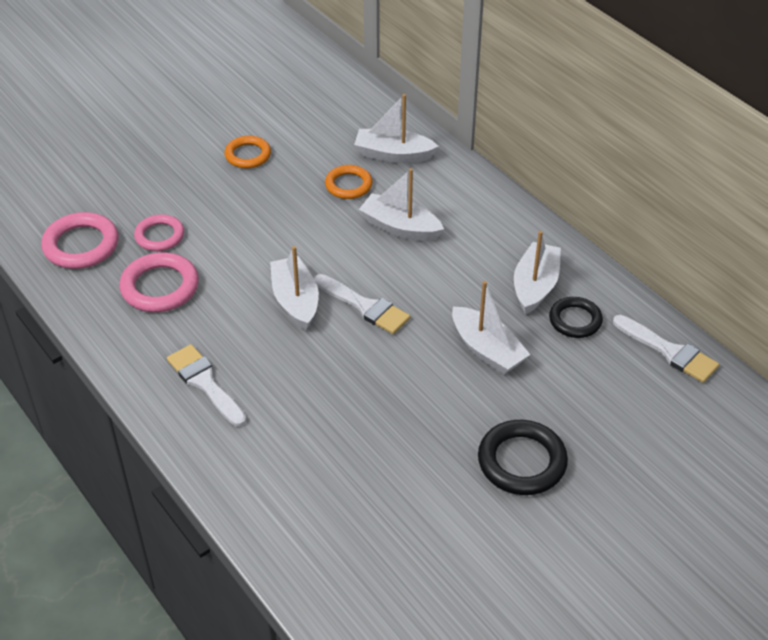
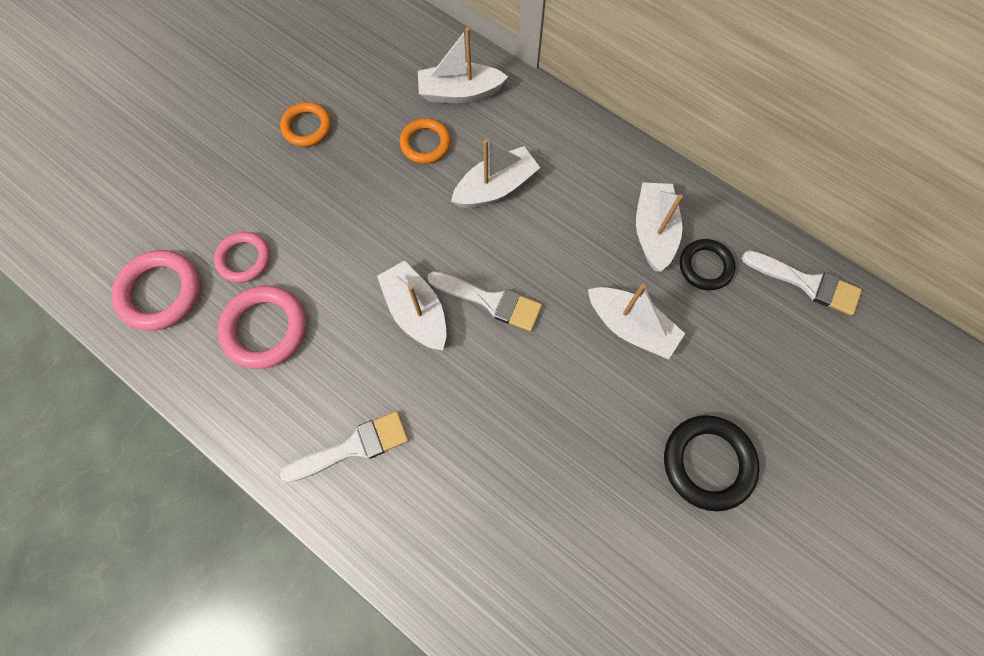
camera: 15 degrees left, 25 degrees up
white brush [167,344,247,427] -> white brush turned 120 degrees clockwise [280,411,409,482]
white boat [359,168,444,241] -> white boat turned 135 degrees clockwise [451,139,540,208]

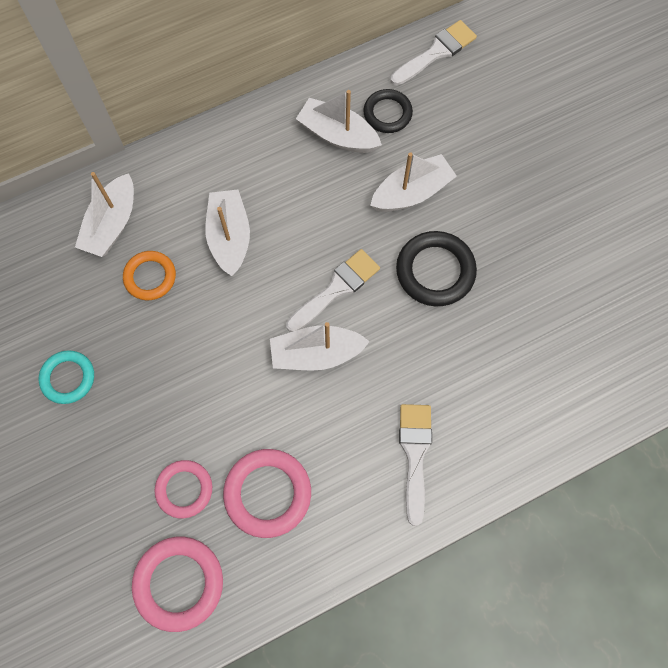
camera: 65 degrees left, 0 degrees up
orange ring [280,102,331,147] -> turquoise ring [39,350,94,404]
black ring [664,415,759,511] -> black ring moved to [396,231,477,306]

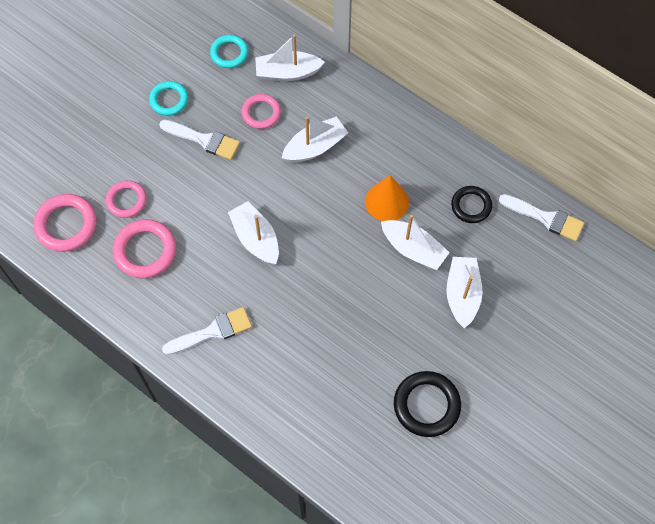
camera: 65 degrees right, 5 degrees down
orange ring [123,251,176,300] -> pink ring [241,94,281,129]
white brush [286,249,380,332] -> white brush moved to [159,120,240,160]
white boat [296,90,382,153] -> white boat moved to [446,257,483,328]
black ring [396,231,477,306] -> black ring moved to [394,371,461,437]
none -> turquoise ring [210,35,248,68]
none -> orange cone [365,175,409,221]

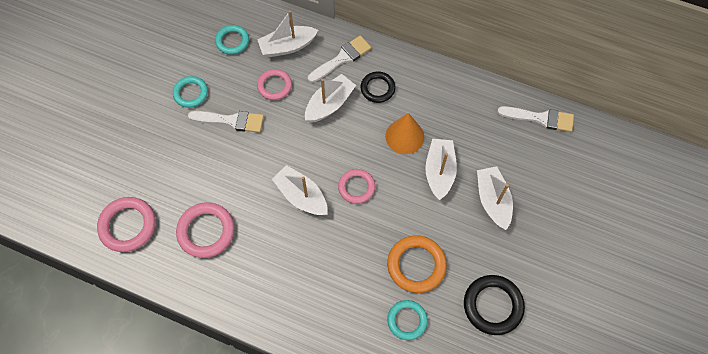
camera: 15 degrees left, 0 degrees up
pink ring [106,180,147,218] -> pink ring moved to [338,169,375,204]
white brush [162,307,252,355] -> white brush moved to [308,36,371,83]
white boat [381,214,450,270] -> white boat turned 105 degrees counterclockwise [425,139,457,200]
black ring [451,186,492,223] -> black ring moved to [361,71,395,103]
none -> orange ring [387,235,447,293]
none -> turquoise ring [387,300,428,340]

